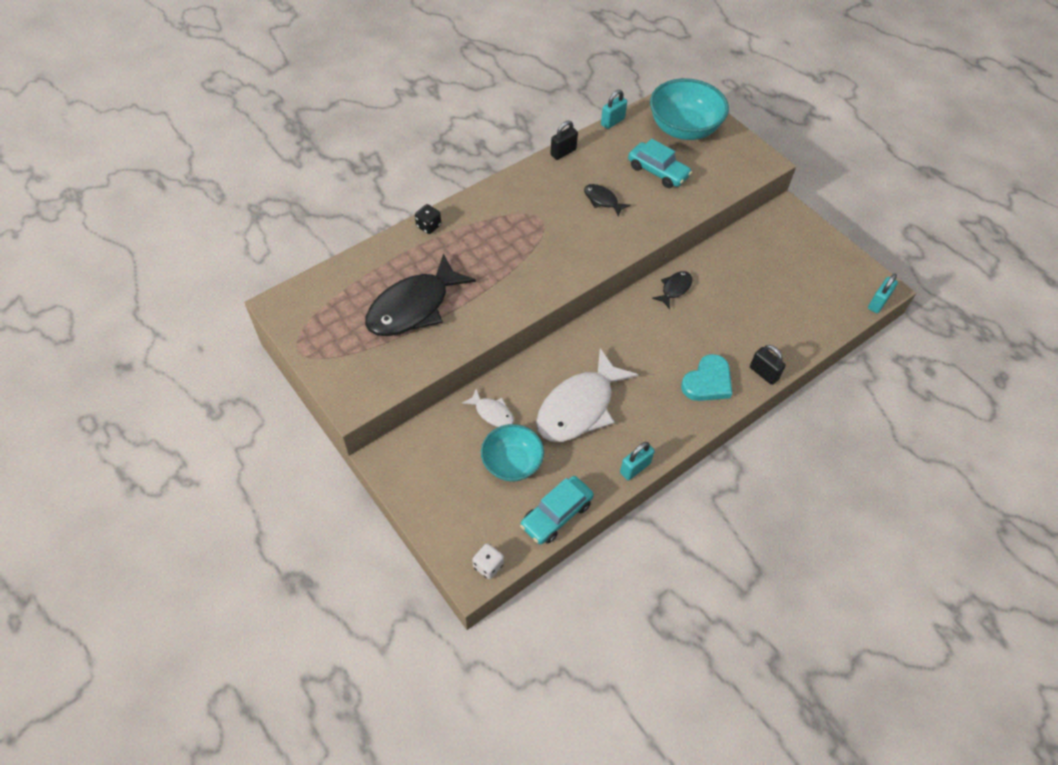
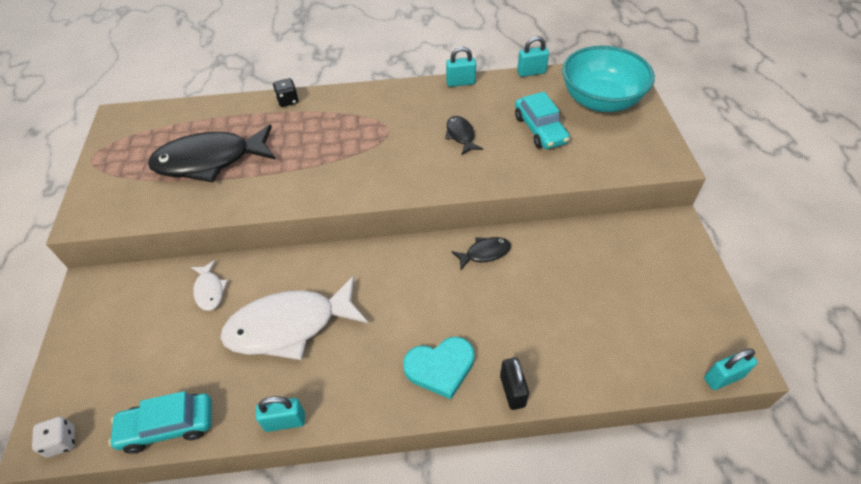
camera: 35 degrees right, 5 degrees down
turquoise bowl [481,424,544,482] -> none
black padlock [550,121,578,160] -> turquoise padlock [446,47,476,87]

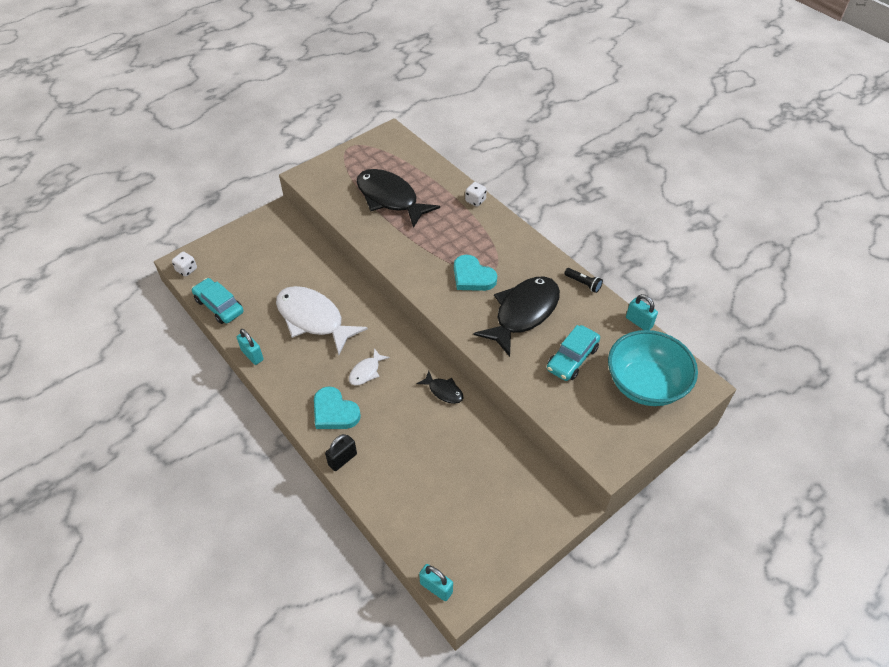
camera: 55 degrees right, 0 degrees up
white fish [191,260,228,311] -> white fish moved to [349,348,390,386]
black dice [273,78,299,107] -> white dice [465,182,487,207]
black fish [445,116,483,155] -> black fish [473,277,560,357], size x2.19
turquoise padlock [446,47,476,87] -> black flashlight [564,268,603,293]
none -> turquoise heart [454,255,497,291]

